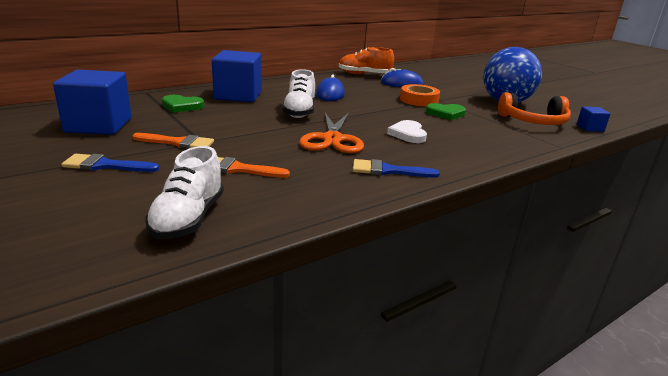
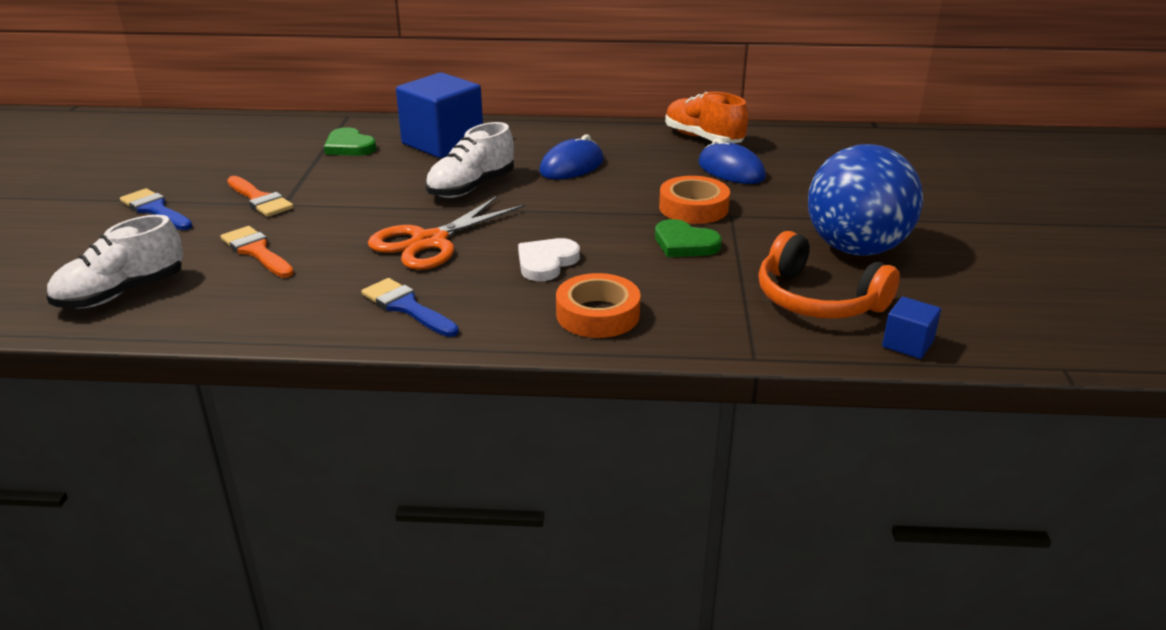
camera: 40 degrees right, 5 degrees up
blue cube [53,70,132,135] -> none
none -> orange tape [556,273,641,338]

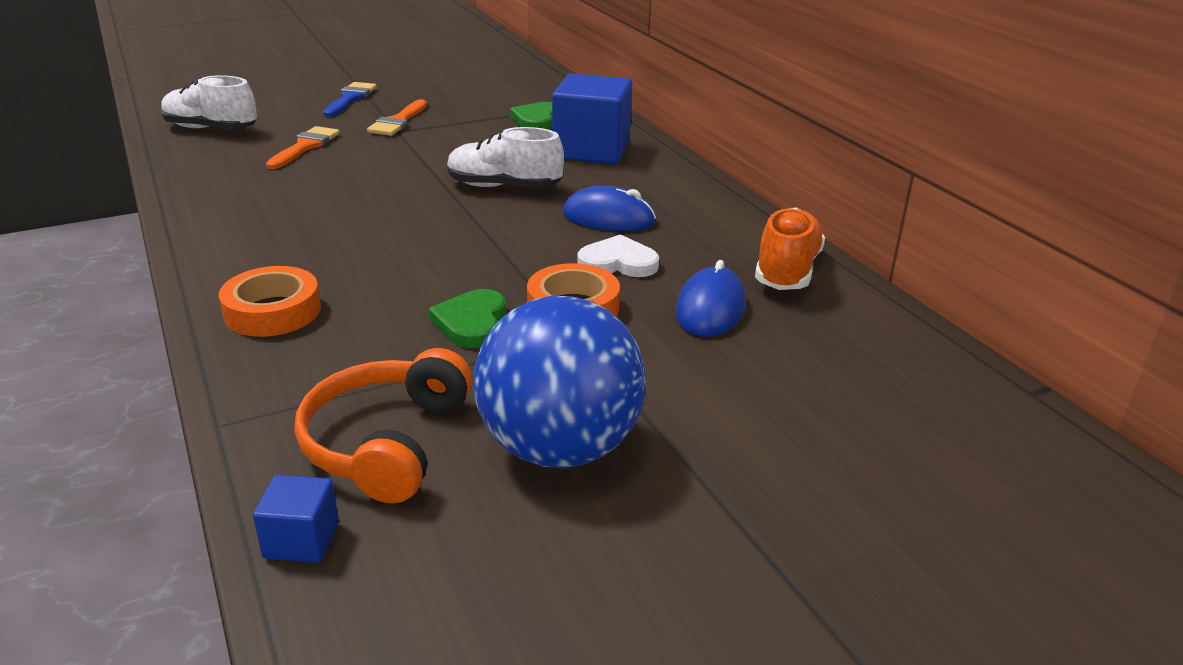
camera: 60 degrees right, 0 degrees up
blue brush [361,278,459,337] -> none
orange scissors [368,196,525,270] -> none
white heart [518,238,580,281] -> white heart moved to [577,234,659,277]

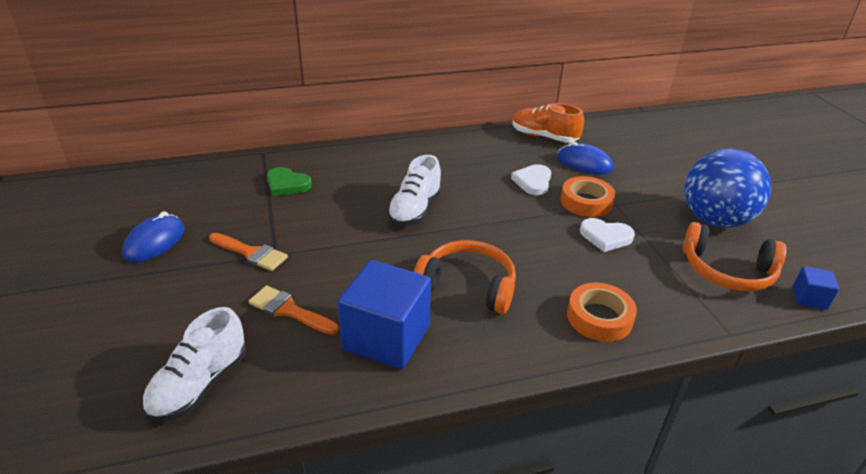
camera: 80 degrees left, 5 degrees up
blue brush [323,82,377,117] -> none
green heart [428,289,506,348] -> white heart [580,218,635,252]
blue cube [552,74,632,164] -> blue cube moved to [338,260,431,370]
blue mouse [563,186,656,231] -> blue mouse moved to [122,211,185,262]
none -> orange headphones [414,240,516,314]

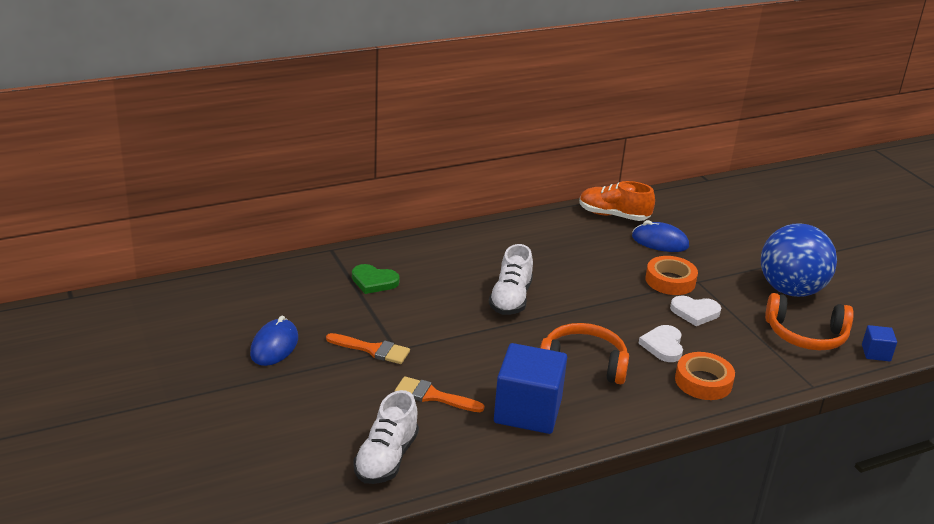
camera: 10 degrees left, 5 degrees down
white heart [511,164,551,195] -> white heart moved to [638,325,683,362]

